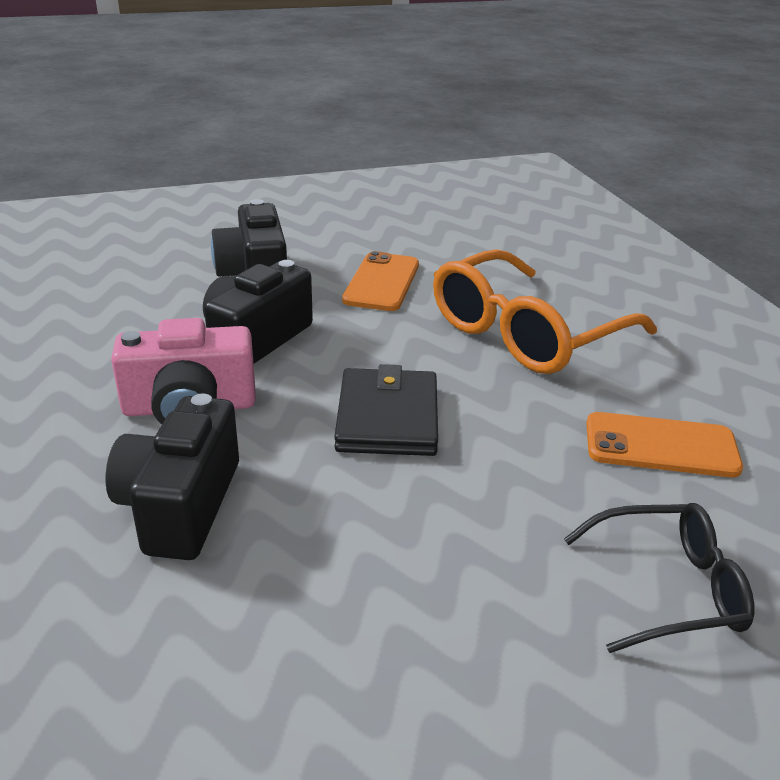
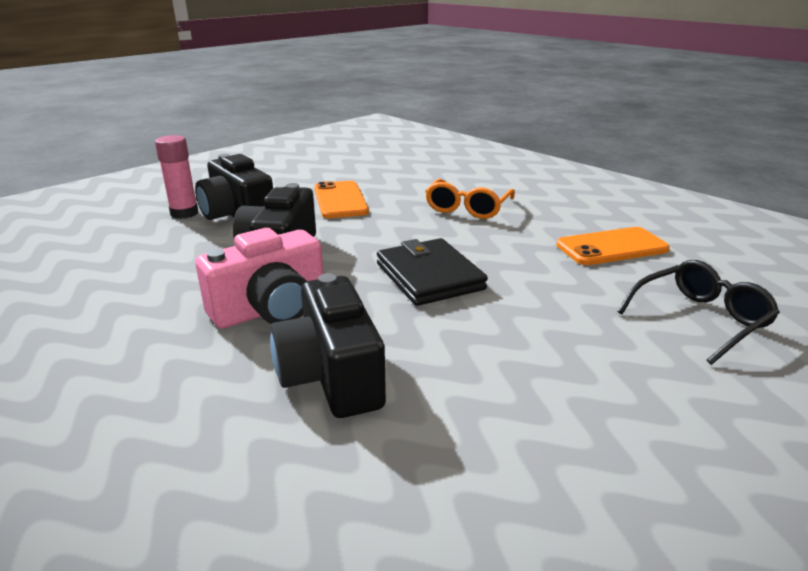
camera: 25 degrees left, 5 degrees down
orange glasses [433,249,657,374] -> orange glasses [425,179,515,219], size x0.58
none -> pink glue stick [155,135,199,219]

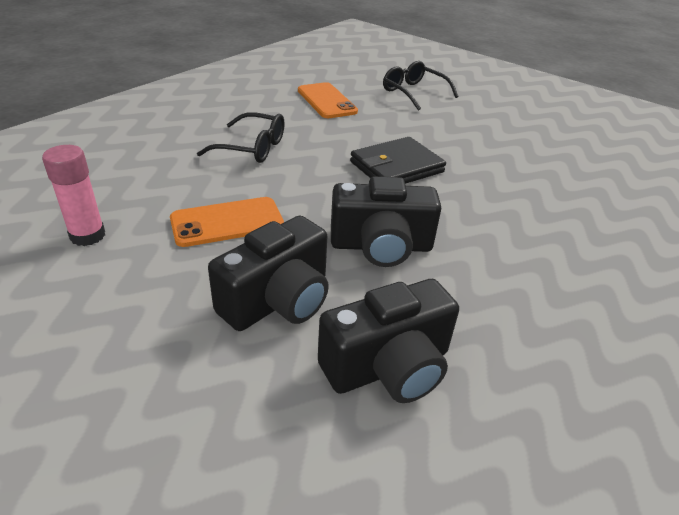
camera: 100 degrees left, 10 degrees up
pink glue stick [155,135,199,219] -> pink glue stick moved to [42,145,105,246]
pink camera [195,228,324,329] -> none
black camera [270,273,386,418] -> black camera moved to [318,279,459,403]
orange glasses [425,179,515,219] -> black glasses [197,112,285,163]

